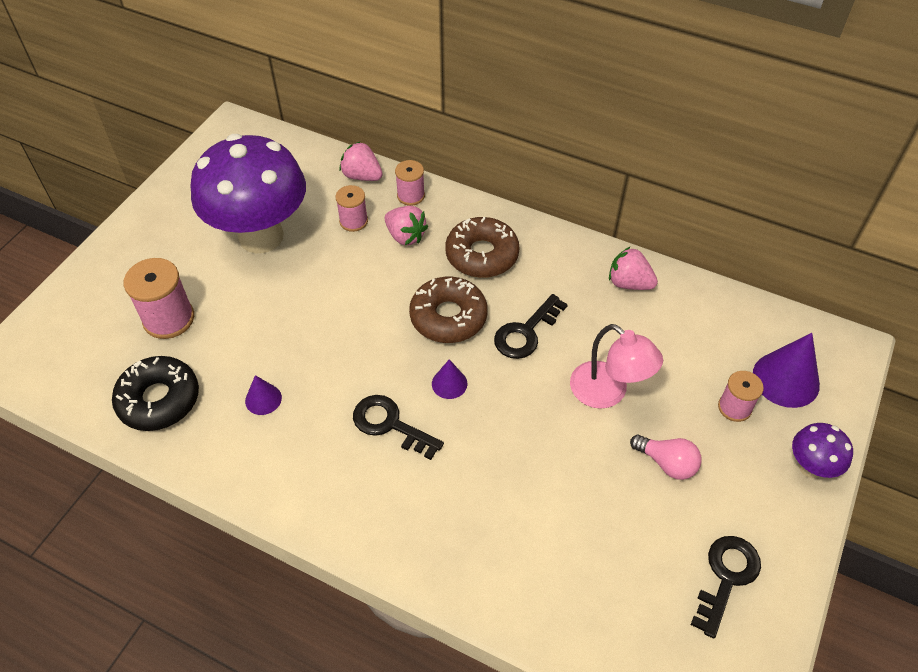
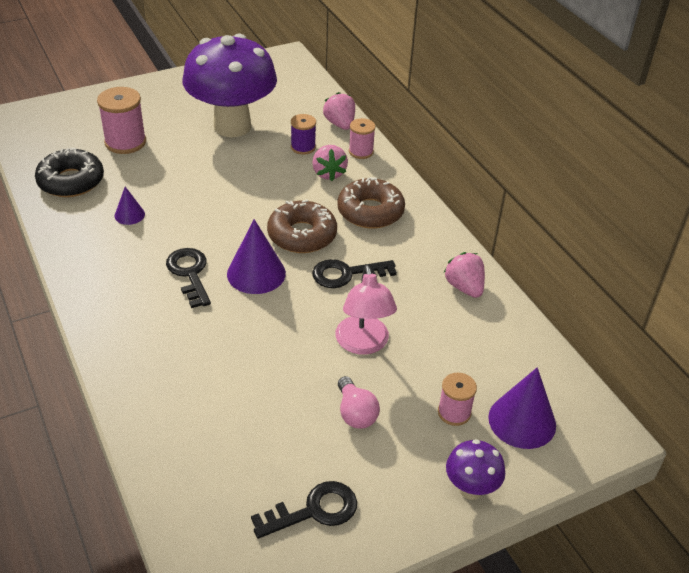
camera: 35 degrees right, 10 degrees down
pink spool [335,185,368,232] -> purple spool [291,114,316,155]
purple cone [432,359,467,399] -> purple cone [227,219,286,294], size x1.84

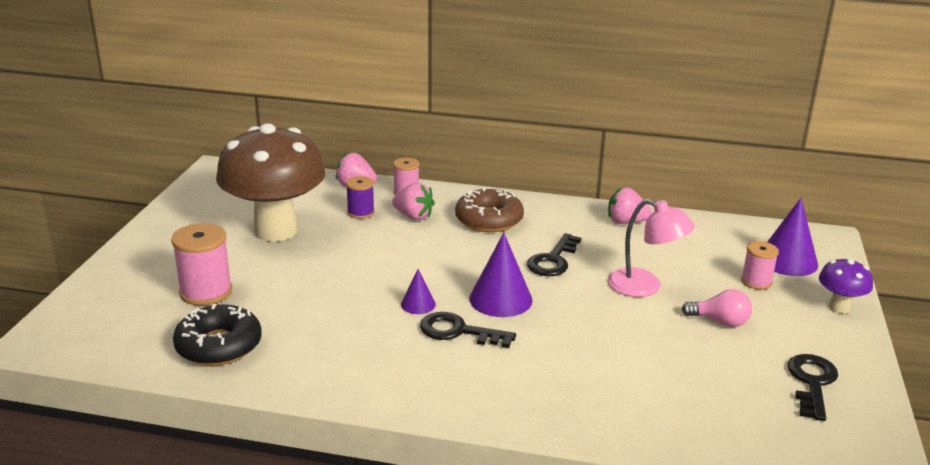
camera: 50 degrees left, 15 degrees down
purple cone [115,187,145,225] -> purple cone moved to [401,269,436,314]
purple mushroom [183,34,277,137] -> brown mushroom [216,123,326,242]
brown donut [267,199,337,253] -> none

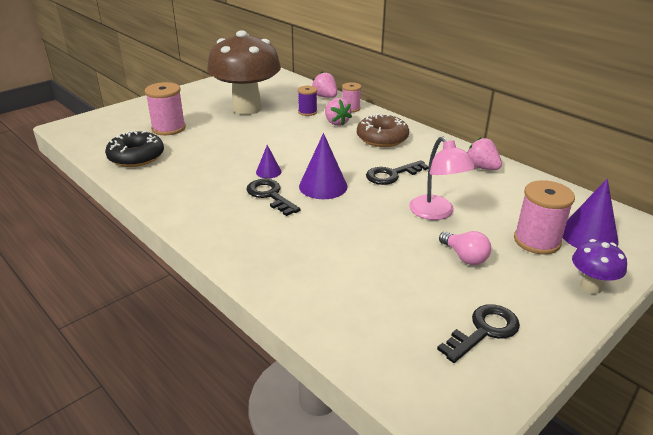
camera: 35 degrees right, 5 degrees up
pink spool [741,241,779,290] -> pink spool [514,180,575,255], size x1.63

